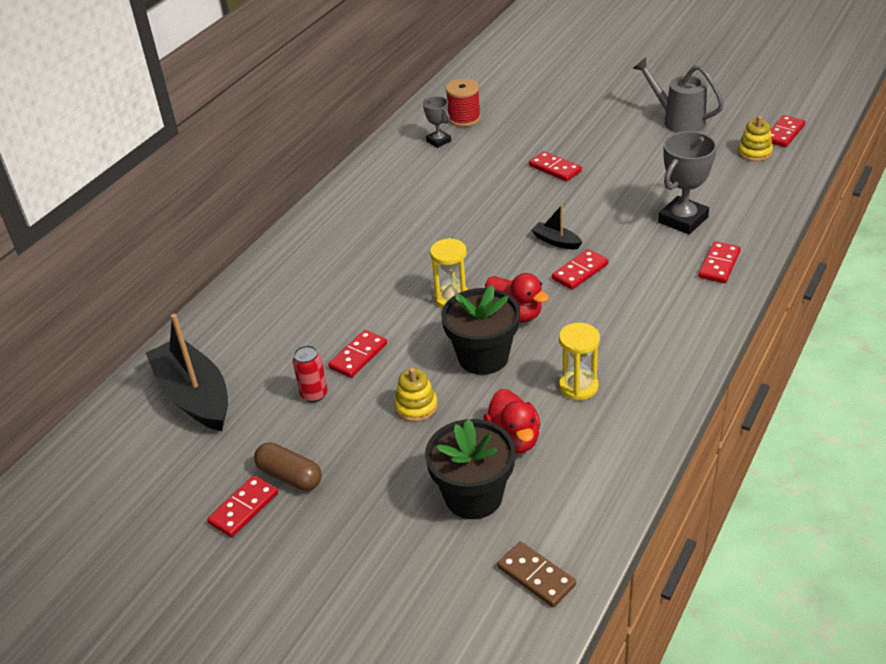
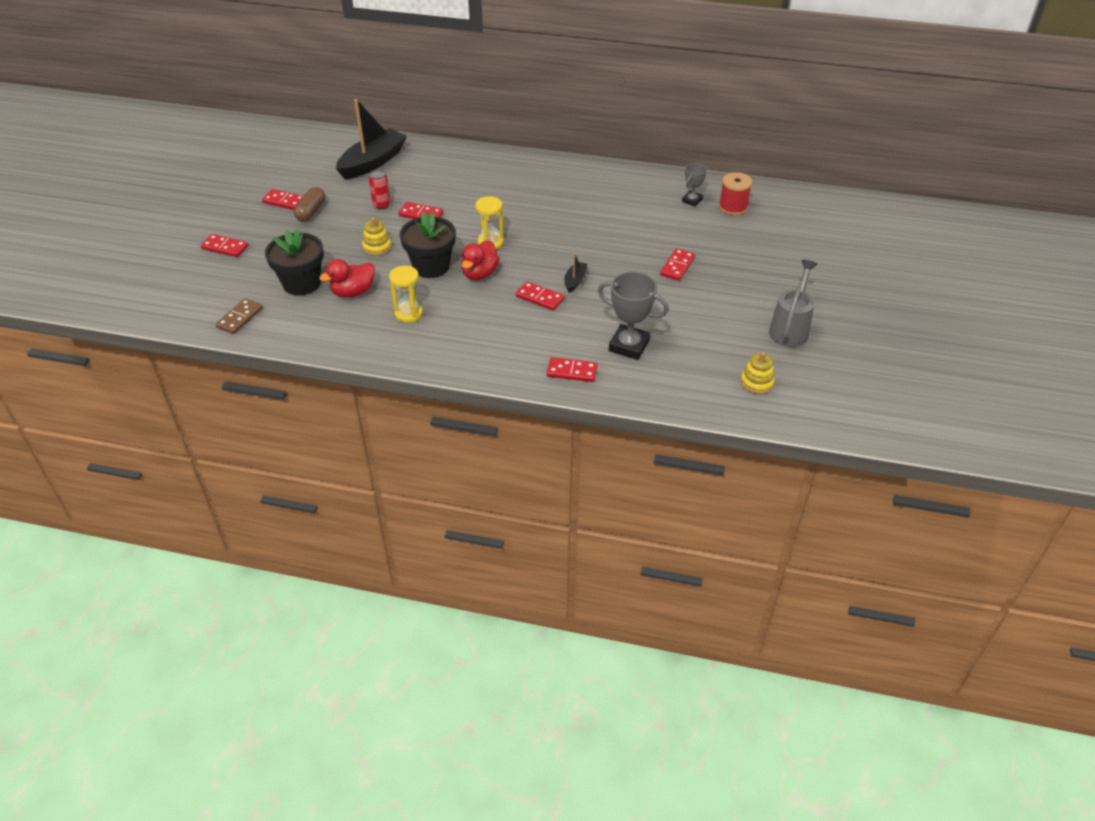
camera: 70 degrees right, 5 degrees up
red domino [770,115,806,147] -> red domino moved to [201,234,248,257]

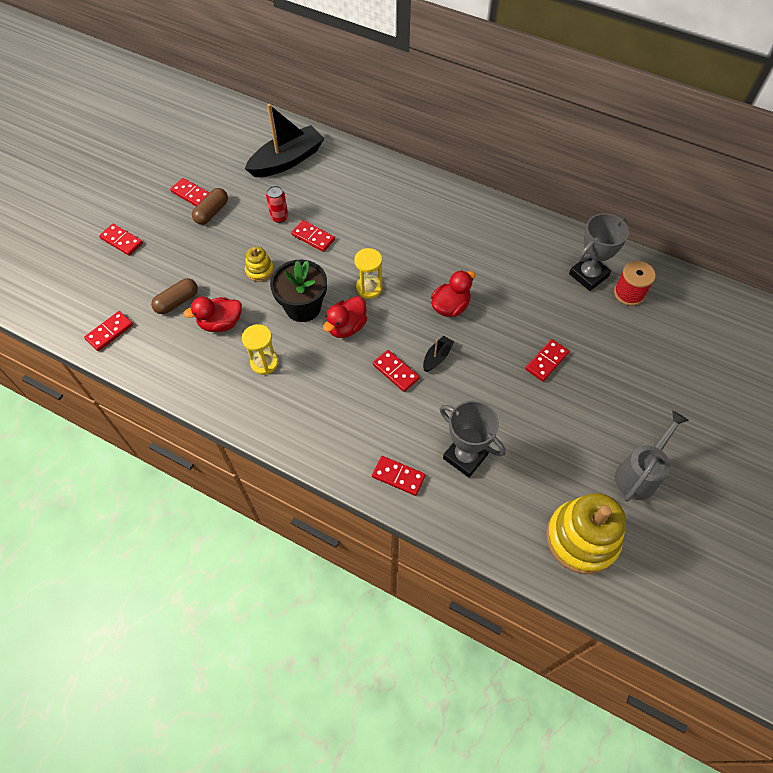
camera: 15 degrees right, 15 degrees up
brown domino [216,298,263,334] -> red domino [84,311,133,351]
black flower pot [265,229,324,296] -> brown capsule [151,278,198,314]
grey trophy [682,163,707,207] -> grey trophy [569,213,629,291], size x1.77
yellow stacking toy [741,352,775,394] -> yellow stacking toy [546,493,626,574], size x2.09
none -> red duck [431,270,476,317]

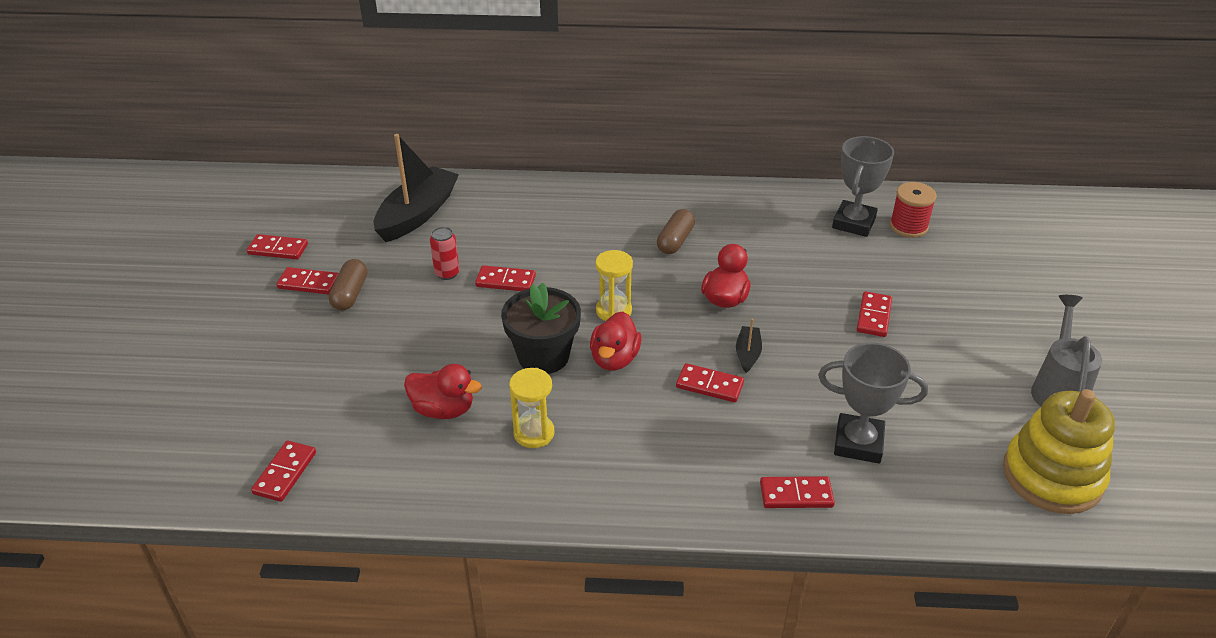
camera: 25 degrees left, 20 degrees down
red domino [99,224,143,256] -> red domino moved to [247,234,308,259]
brown capsule [151,278,198,314] -> brown capsule moved to [657,209,695,254]
red duck [183,297,242,332] -> red duck turned 120 degrees counterclockwise [404,364,482,419]
yellow stacking toy [245,247,274,282] -> none

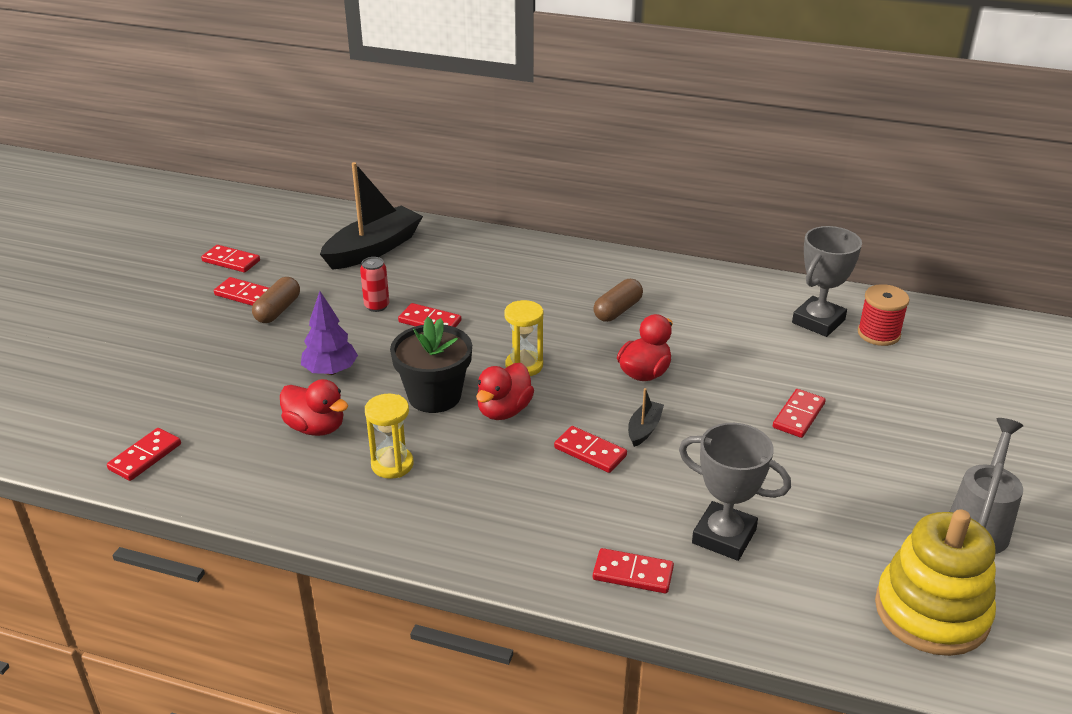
camera: 15 degrees right, 5 degrees down
none -> purple tree [301,291,358,375]

